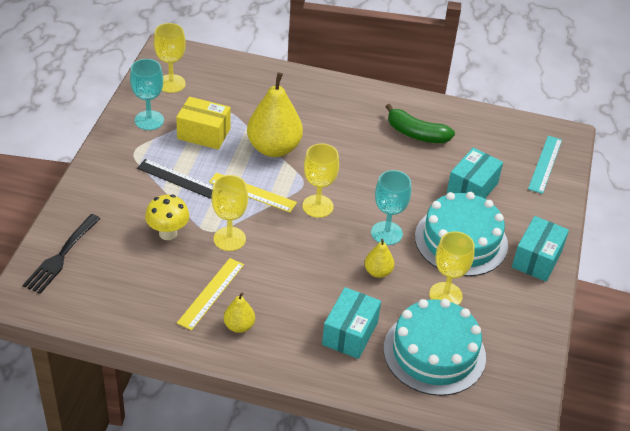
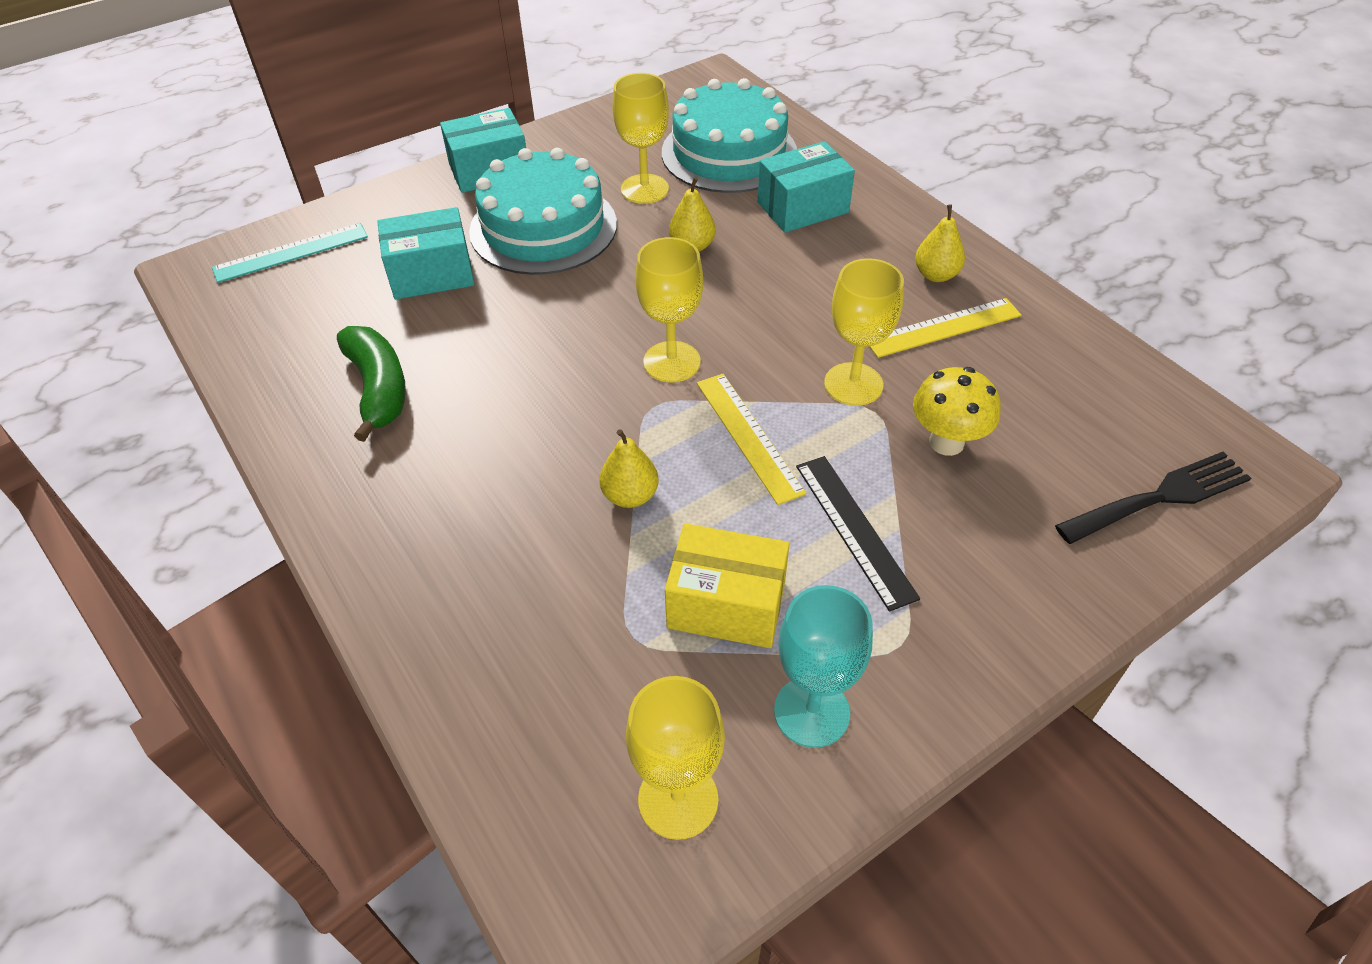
camera: 135 degrees left, 5 degrees up
yellow box [176,97,231,150] -> yellow box turned 45 degrees counterclockwise [665,523,790,648]
yellow pear [247,72,303,157] -> yellow pear [599,429,659,508], size x0.49
turquoise goblet [371,170,411,245] -> none

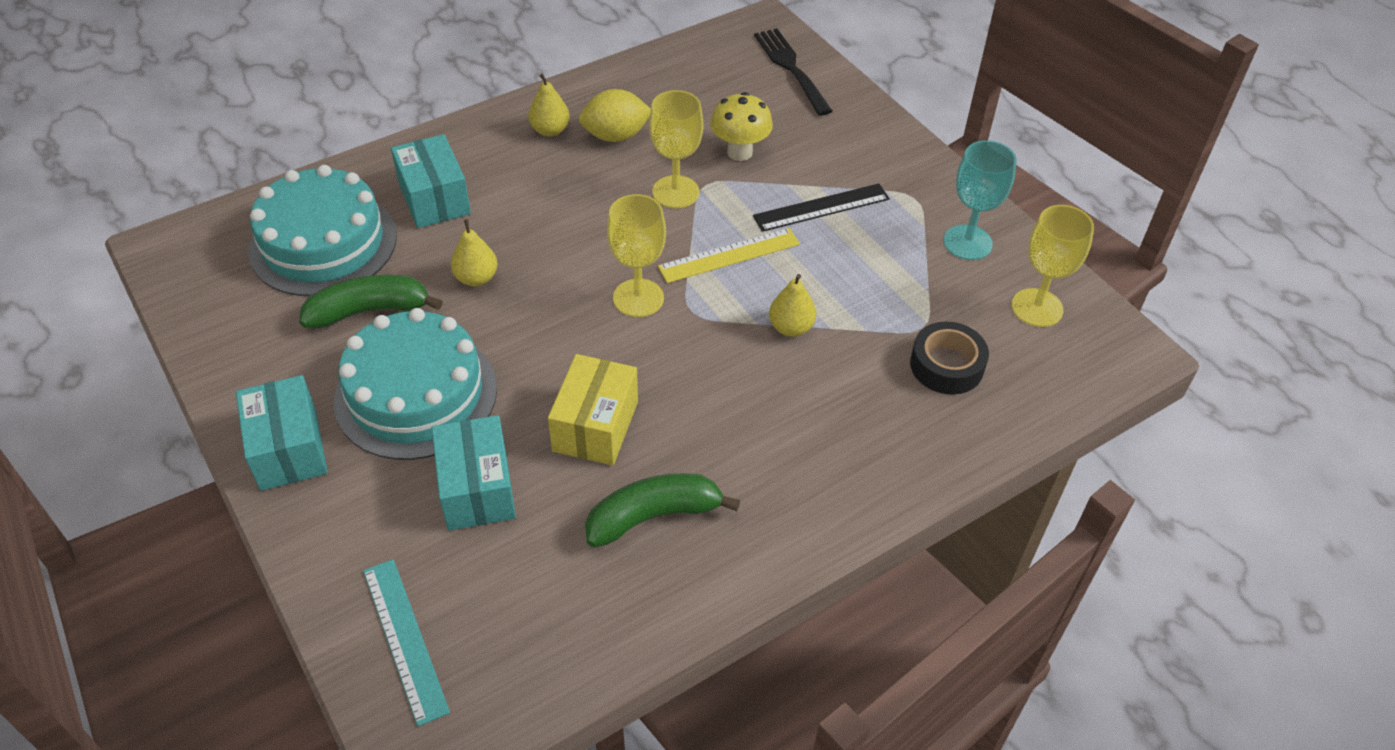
camera: 90 degrees left, 0 degrees up
yellow goblet [612,73,669,204] -> green banana [299,275,443,328]
yellow box [665,523,790,648] -> yellow box moved to [548,354,638,466]
yellow ruler [869,298,1022,358] -> yellow lemon [579,89,651,142]
none -> black tape [910,322,989,395]

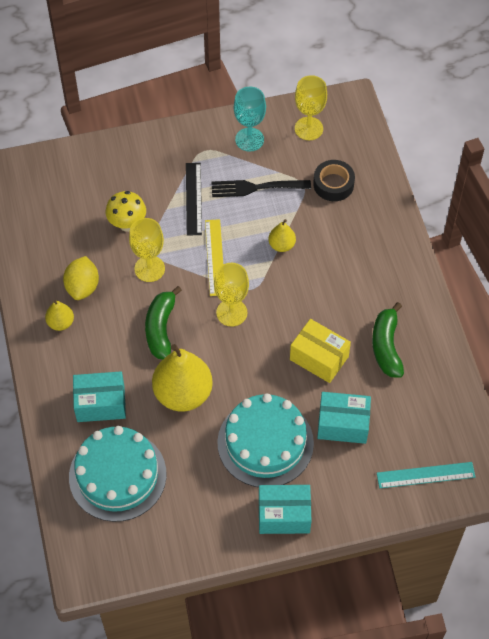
camera: 70 degrees left, 10 degrees up
green banana [299,275,443,328] -> green banana moved to [145,286,182,359]
yellow pear [451,219,497,286] -> yellow pear [152,344,213,412], size x2.06
black fork [754,28,832,116] -> black fork moved to [212,180,311,197]

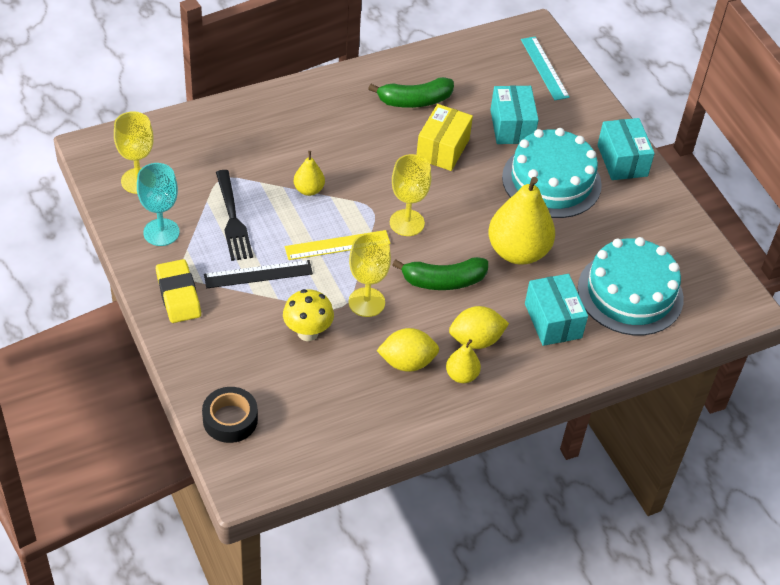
camera: 105 degrees left, 10 degrees down
black tape [313,160,355,201] -> black tape moved to [202,387,258,443]
none -> yellow eraser [156,259,201,323]
none -> yellow lemon [449,306,509,349]

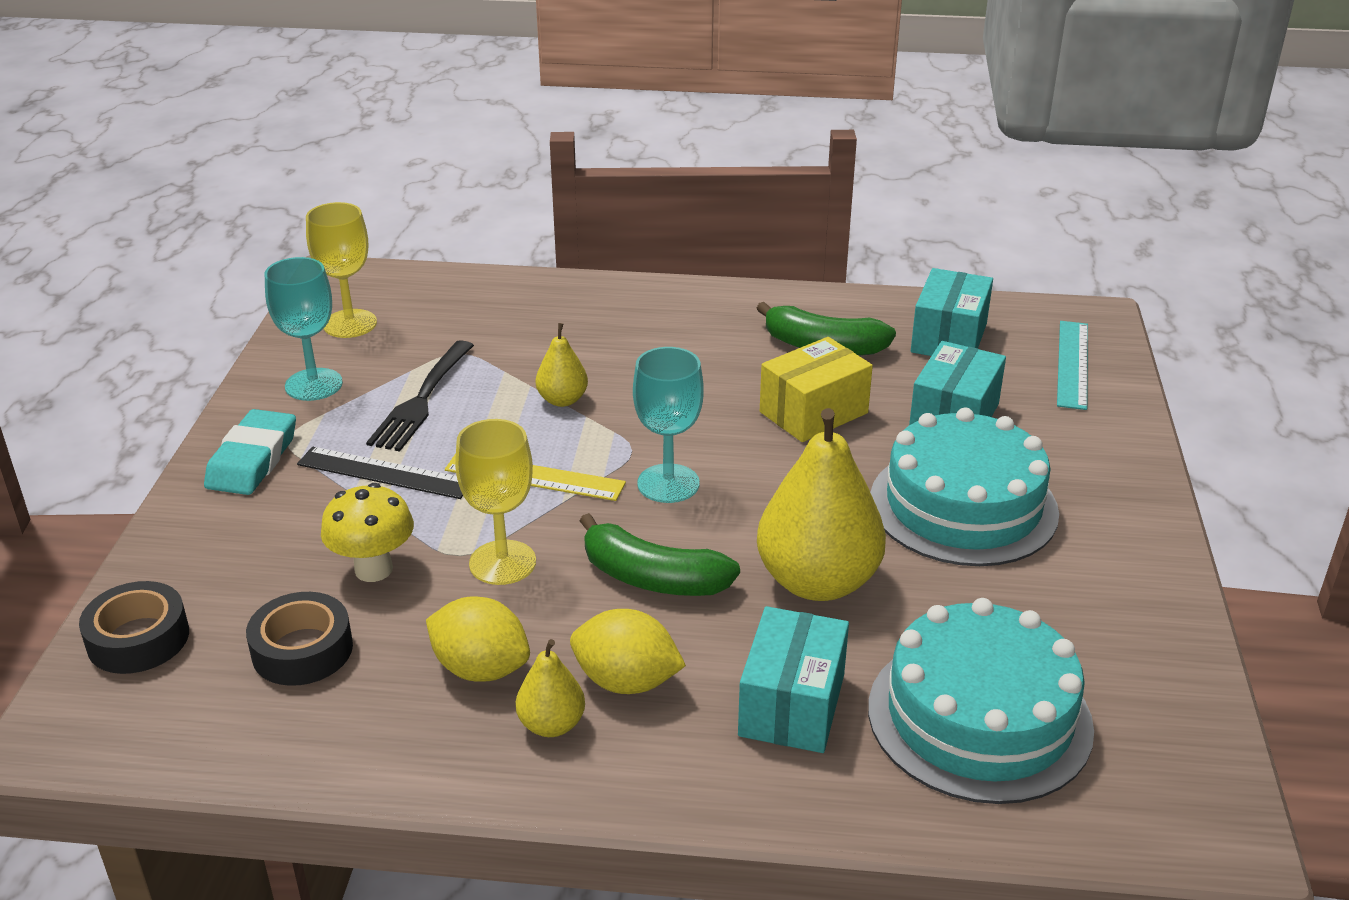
camera: 35 degrees right, 15 degrees down
yellow eraser [156,259,201,323] -> turquoise eraser [204,409,296,495]
yellow goblet [390,154,431,236] -> turquoise goblet [633,347,704,503]
turquoise box [597,118,655,180] -> turquoise box moved to [911,268,993,356]
none -> black tape [246,592,353,686]

